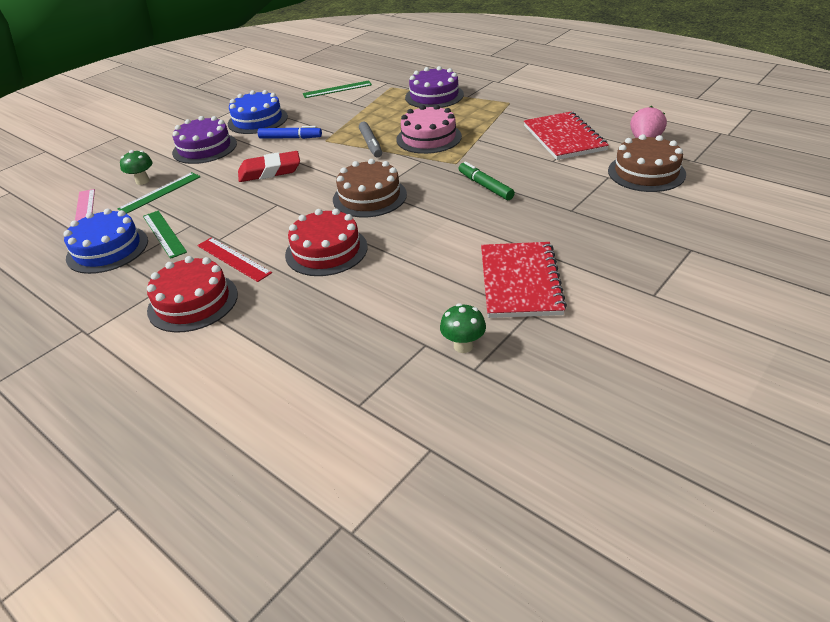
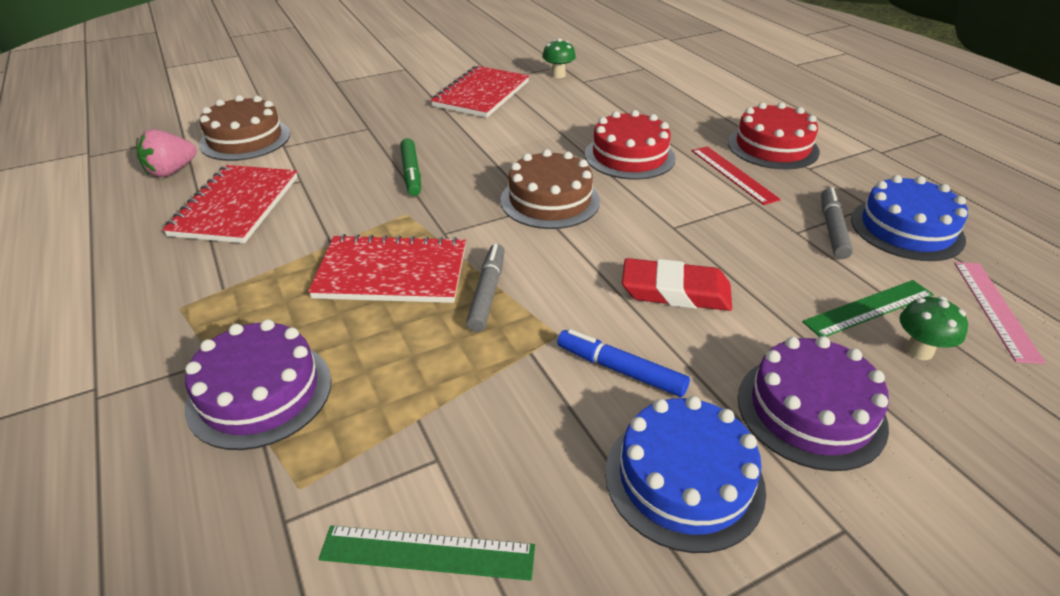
camera: 160 degrees left, 0 degrees up
green ruler [143,211,187,259] -> grey marker [821,187,853,259]
pink cake [396,105,462,154] -> red notebook [308,234,466,303]

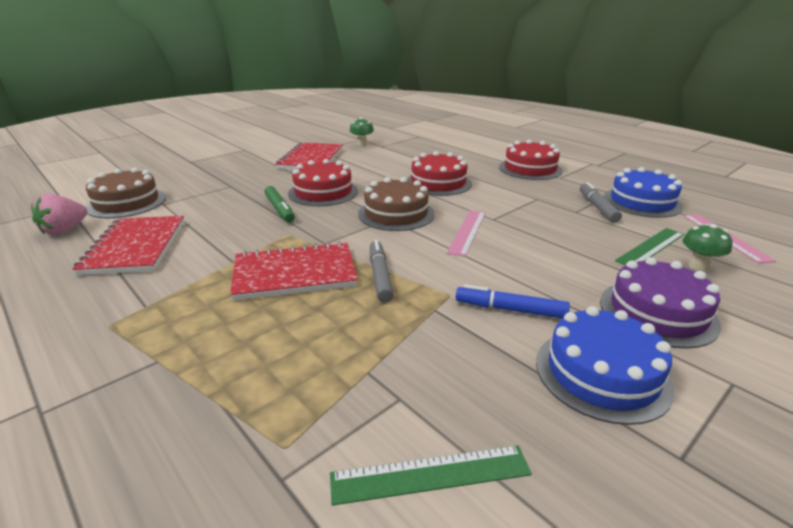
camera: 15 degrees left, 10 degrees down
purple cake [185,319,331,450] -> none
red eraser [622,258,732,311] -> none
red ruler [692,146,781,205] -> none
none -> red cake [288,159,358,206]
none -> pink ruler [447,210,486,257]

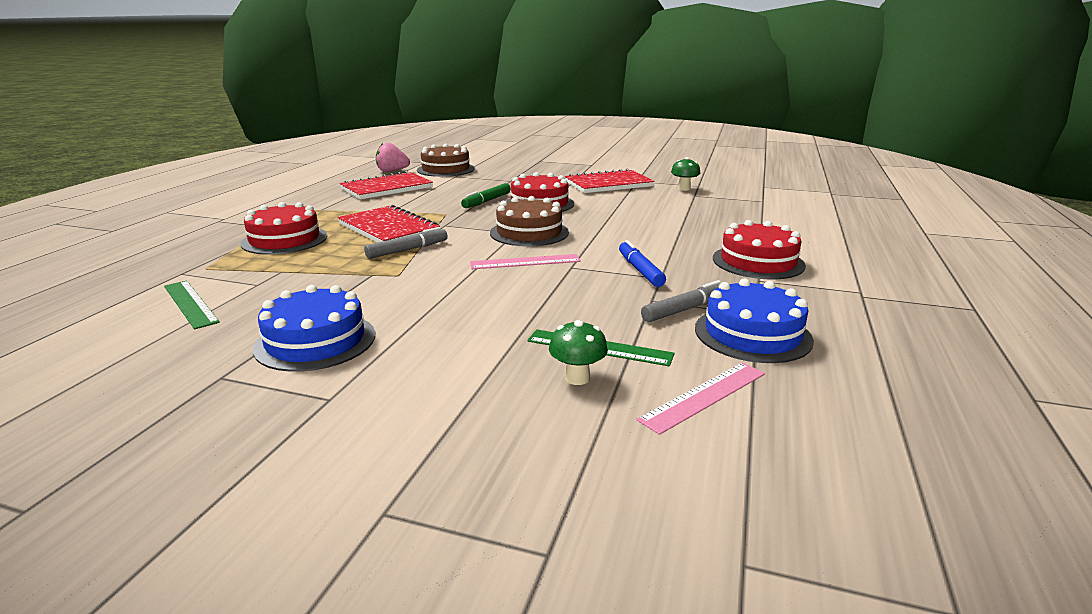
camera: 60 degrees right, 5 degrees down
red cake [407,151,472,196] -> red cake moved to [241,202,327,255]
blue marker [456,285,570,318] -> blue marker moved to [619,240,666,287]
purple cake [600,257,721,349] -> none

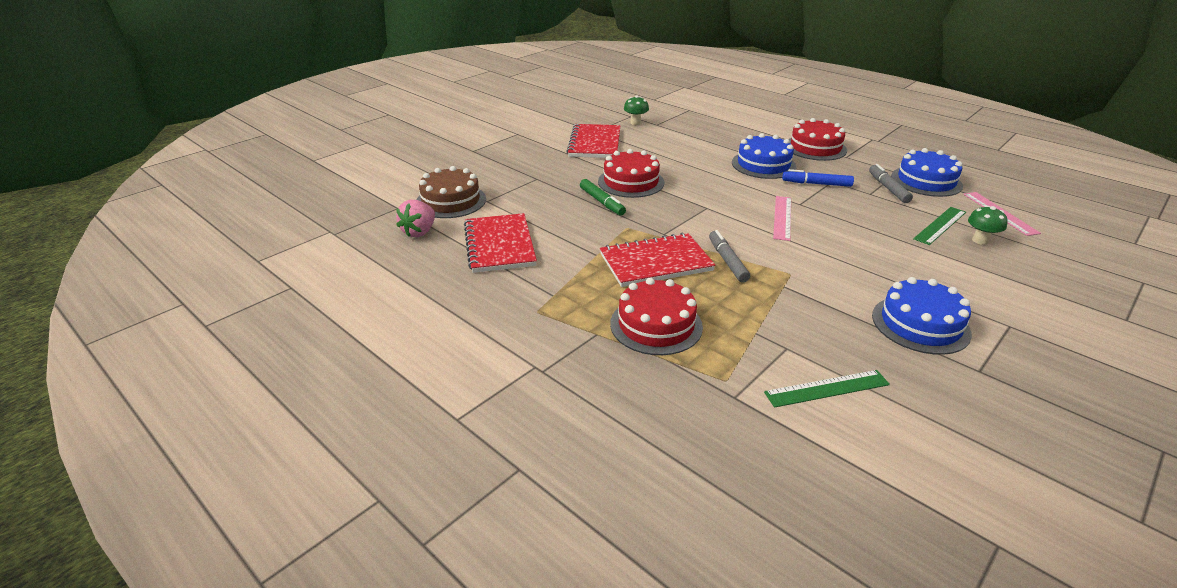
camera: 65 degrees left, 10 degrees up
brown cake [490,196,569,247] -> none
none -> blue cake [732,133,797,179]

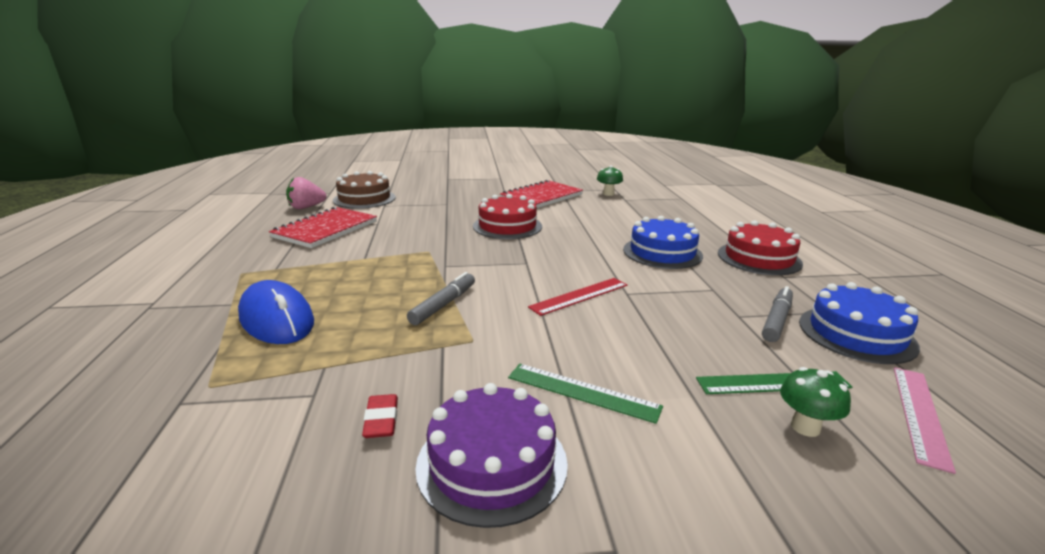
camera: 40 degrees right, 10 degrees down
green marker [580,179,626,216] -> none
red notebook [600,232,716,287] -> none
red cake [610,278,703,355] -> blue mouse [238,280,314,344]
green ruler [764,370,890,408] -> green ruler moved to [508,364,663,424]
pink ruler [773,196,791,241] -> red ruler [528,278,627,316]
blue marker [782,169,854,187] -> none
blue cake [872,277,972,355] -> purple cake [415,383,568,528]
none -> red eraser [362,394,398,438]

